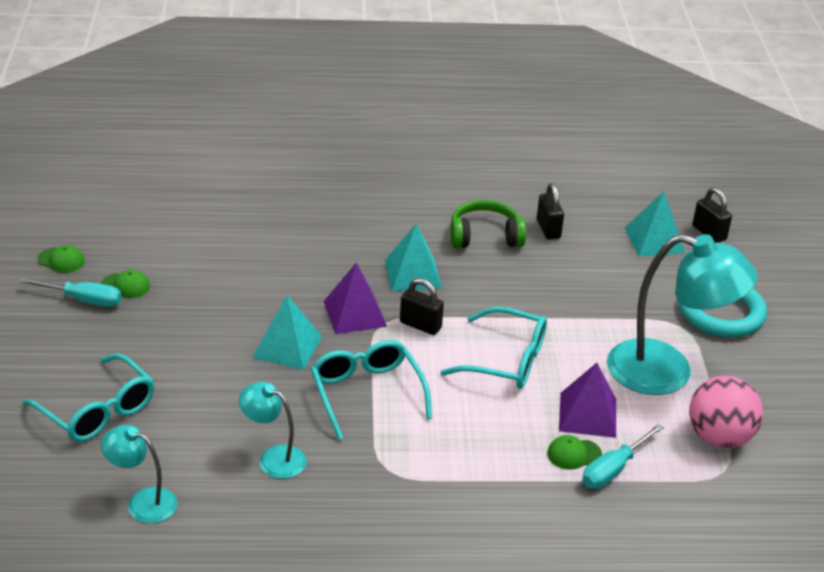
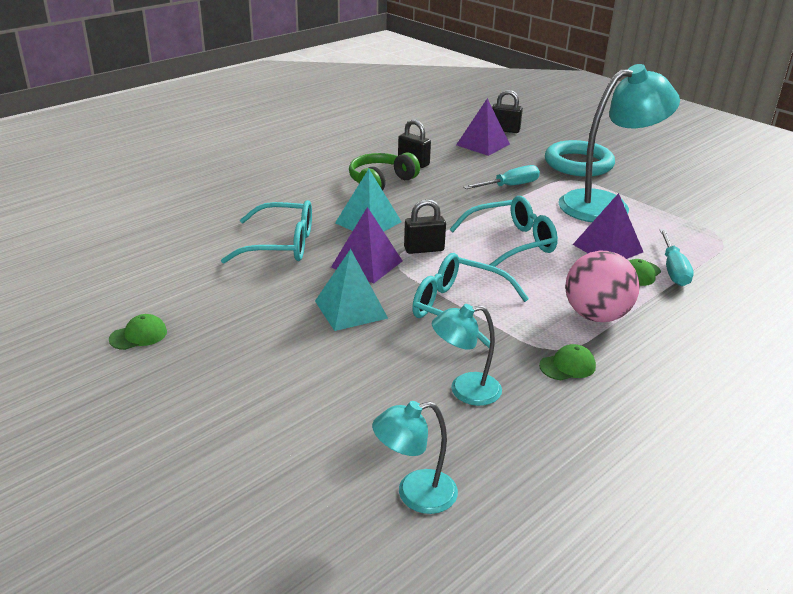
camera: 40 degrees left, 5 degrees down
turquoise screwdriver [19,278,122,307] -> turquoise screwdriver moved to [463,165,540,189]
turquoise glasses [23,353,154,442] -> turquoise glasses moved to [221,200,312,263]
green cap [37,245,85,273] -> green cap moved to [539,344,596,380]
turquoise pyramid [625,191,685,256] -> purple pyramid [456,98,510,156]
pink ball [689,376,763,448] -> pink ball moved to [565,251,640,322]

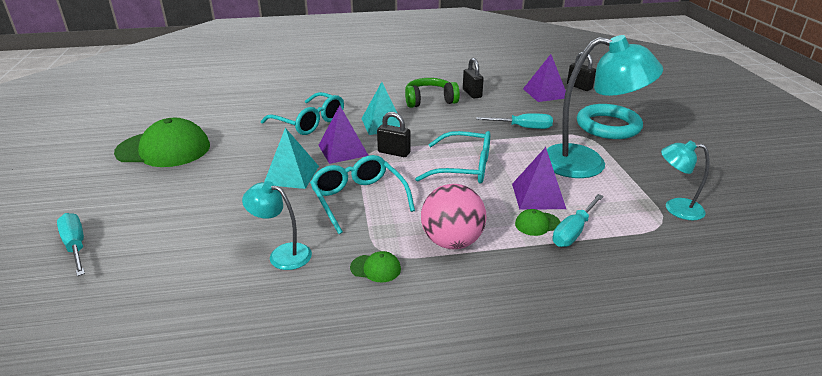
camera: 35 degrees right, 0 degrees up
green cap [109,314,167,350] -> green cap [114,118,210,167], size x2.42
turquoise lamp [372,401,458,514] -> turquoise lamp moved to [661,141,710,220]
none -> turquoise screwdriver [57,213,85,276]

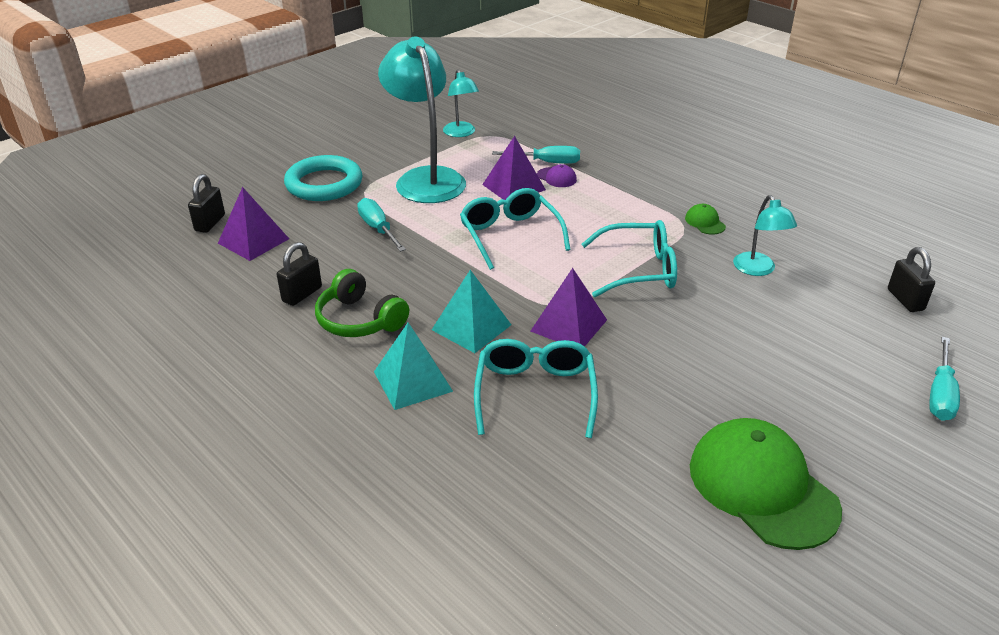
camera: 125 degrees left, 5 degrees up
turquoise pyramid [264,128,319,189] -> turquoise pyramid moved to [374,323,453,410]
turquoise glasses [310,155,415,234] -> turquoise glasses turned 120 degrees counterclockwise [582,220,677,297]
black padlock [377,112,411,157] -> black padlock moved to [888,247,935,312]
pink ball [421,184,486,249] -> none
green cap [515,209,561,236] -> purple cap [537,164,577,187]

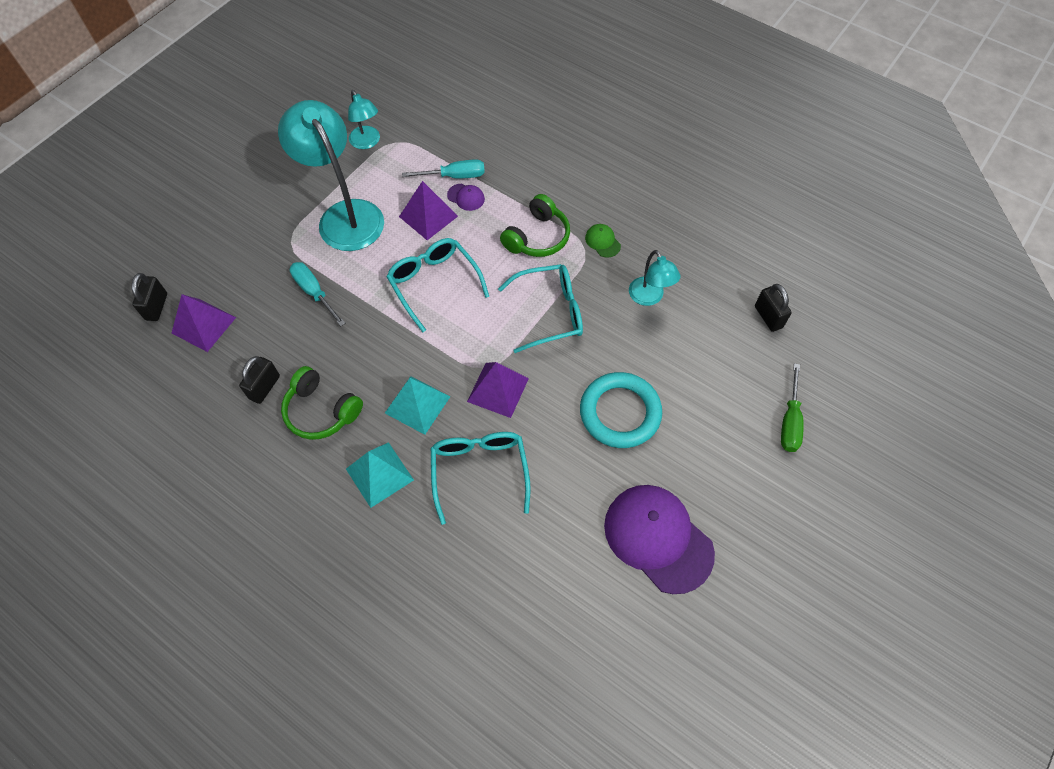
camera: 10 degrees left, 25 degrees up
turquoise ring [284,155,363,201] -> turquoise ring moved to [580,372,662,448]
green cap [690,418,842,550] -> purple cap [604,485,715,594]
turquoise screwdriver [929,337,960,421] -> green screwdriver [781,363,804,452]
none -> green headphones [500,194,570,257]

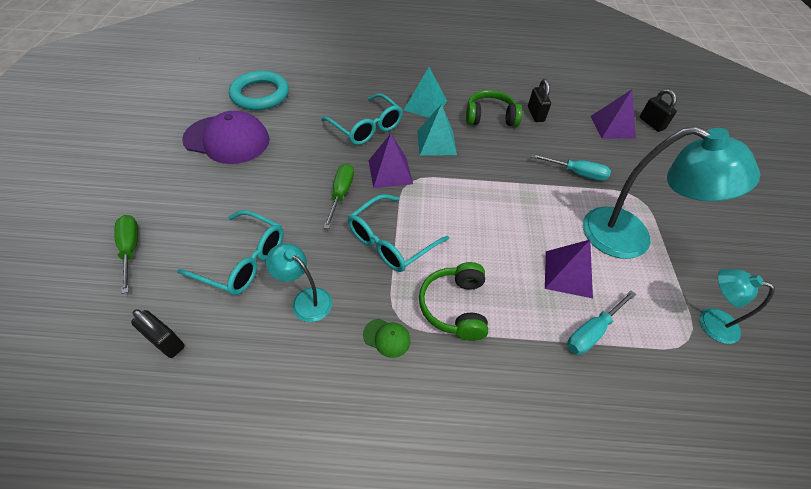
camera: 145 degrees right, 10 degrees down
turquoise glasses [387,238,489,332] -> turquoise glasses moved to [177,210,284,295]
purple cap [447,184,485,211] -> none
turquoise ring [580,372,662,448] -> turquoise ring moved to [229,71,289,110]
none -> green screwdriver [324,164,354,229]

